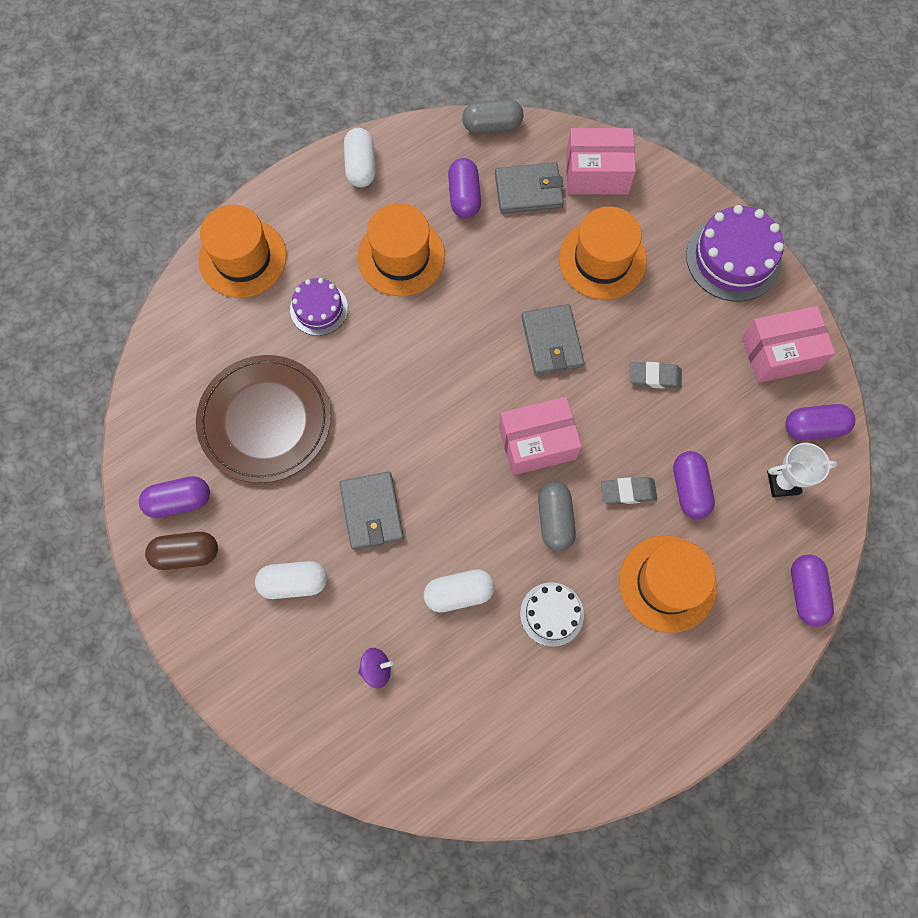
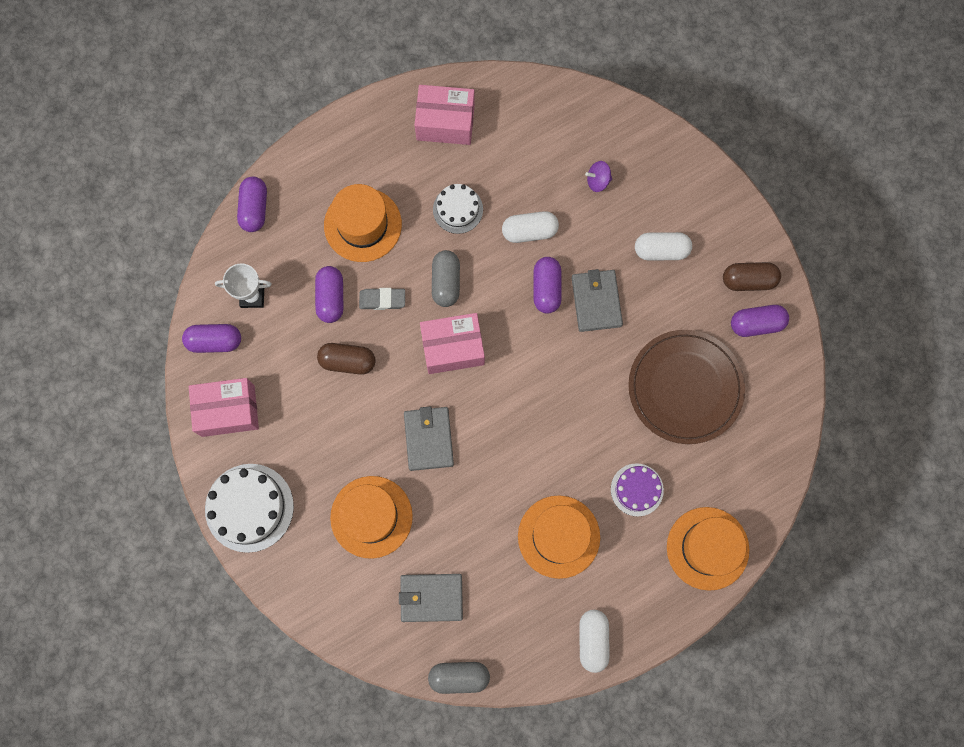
camera: 175 degrees left, 5 degrees up
purple capsule [448,158,481,218] -> purple capsule moved to [534,257,562,314]
pink box [566,128,636,194] -> pink box moved to [414,85,475,145]
grey eraser [630,362,682,389] -> none
purple cake [686,205,784,302] -> white cake [205,464,294,553]
none -> brown capsule [317,343,375,375]

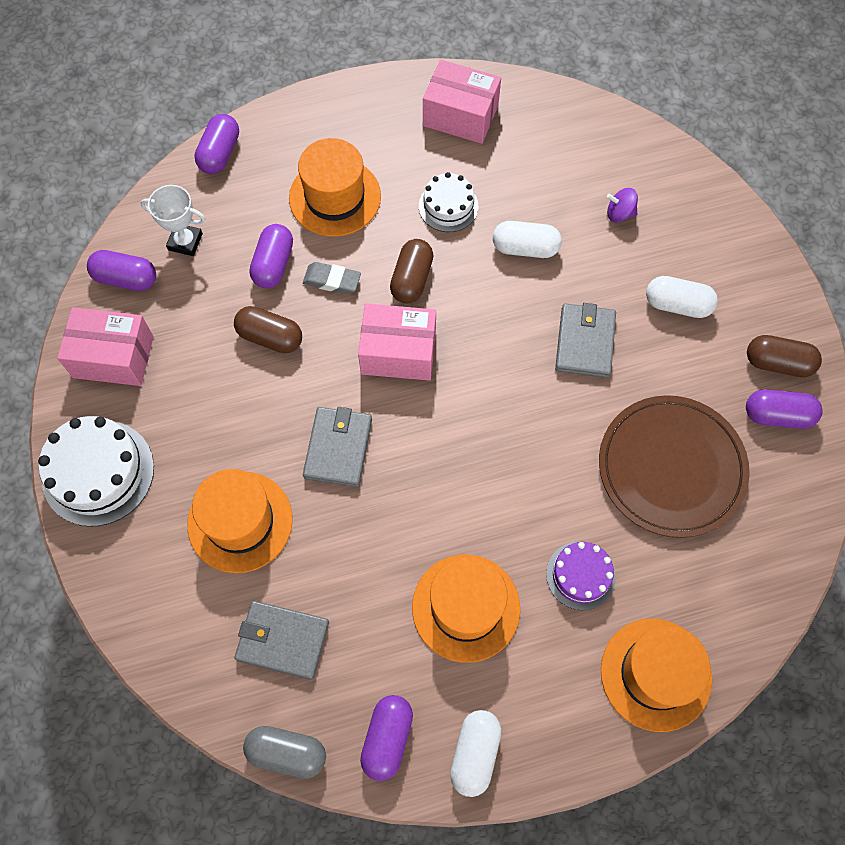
camera: 15 degrees right, 10 degrees down
grey capsule [432,250,460,307] -> brown capsule [390,239,433,304]
purple capsule [534,257,562,314] -> purple capsule moved to [360,695,413,781]

